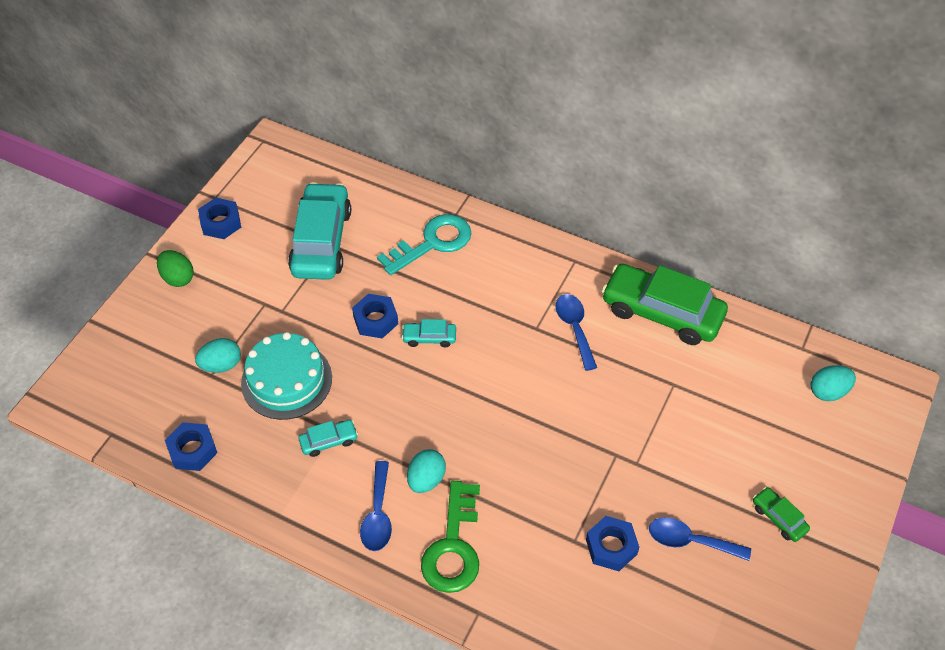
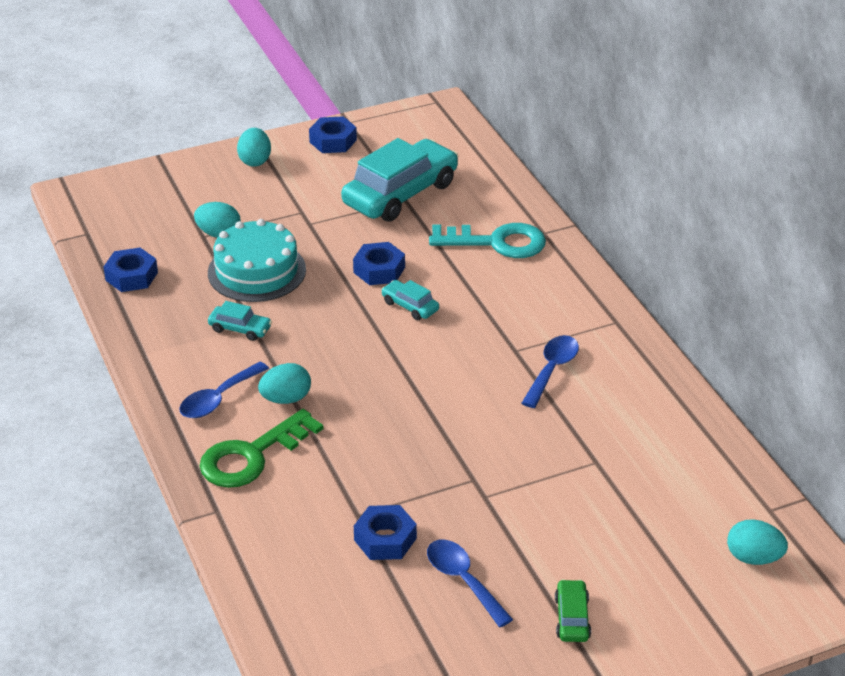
camera: 40 degrees right, 15 degrees down
green egg [157,250,194,287] -> turquoise egg [237,128,271,167]
green car [602,264,728,345] -> none

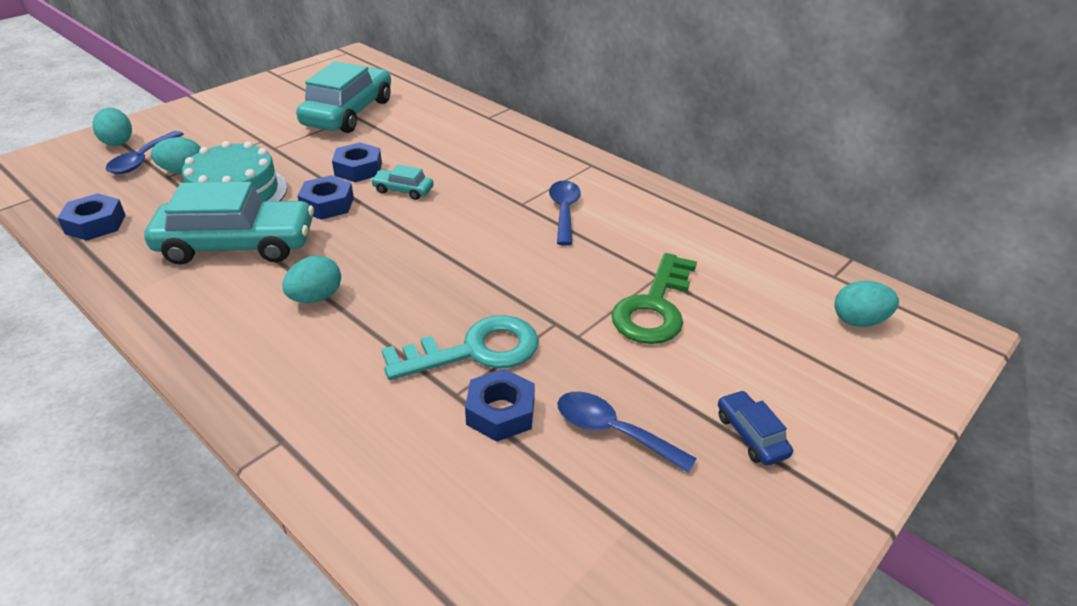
camera: 25 degrees left, 0 degrees up
blue spoon [179,362,269,418] -> blue spoon moved to [106,131,184,174]
green key [200,409,323,488] -> green key moved to [612,253,697,344]
turquoise car [208,301,272,341] -> turquoise car [144,182,314,265], size x2.27
turquoise egg [237,128,271,167] -> turquoise egg moved to [92,108,132,146]
blue nut [309,116,357,153] -> blue nut moved to [297,175,354,220]
turquoise key [429,223,546,258] -> turquoise key moved to [382,315,539,380]
green car [555,579,591,642] -> blue car [718,390,793,466]

